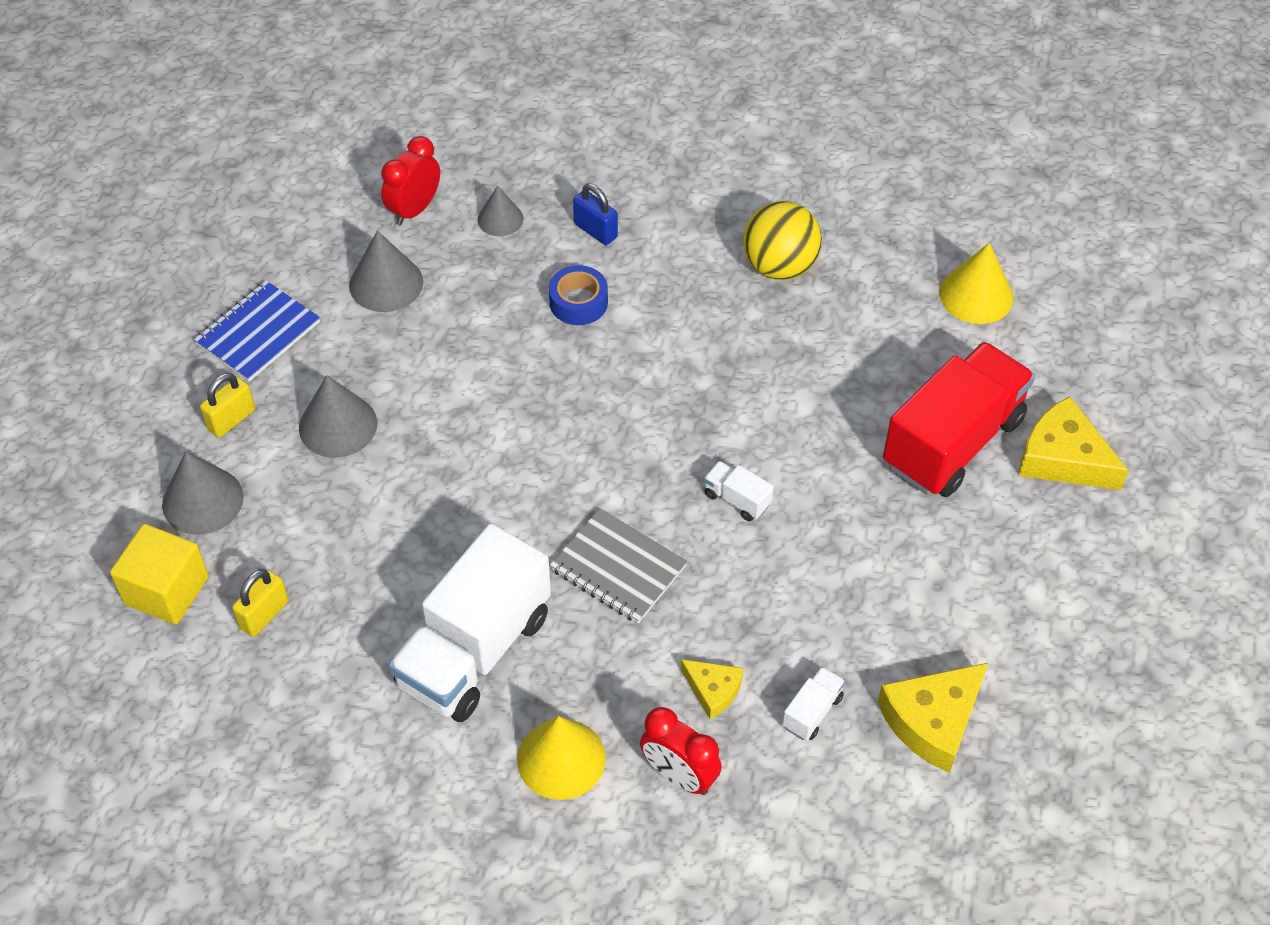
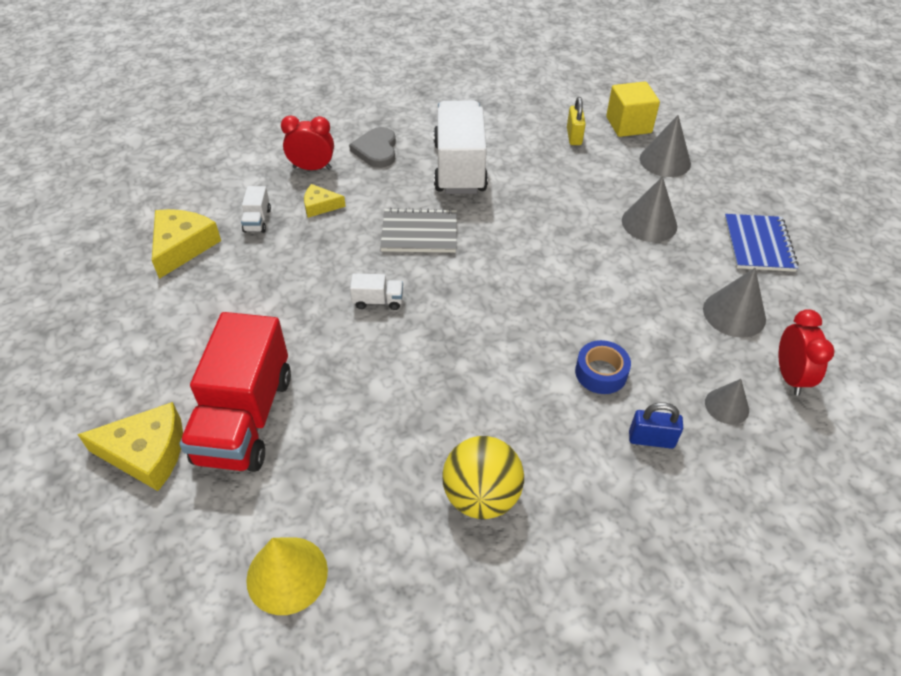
camera: 145 degrees right, 5 degrees down
yellow padlock [200,373,255,438] -> none
yellow cone [517,716,606,800] -> grey heart [349,127,396,168]

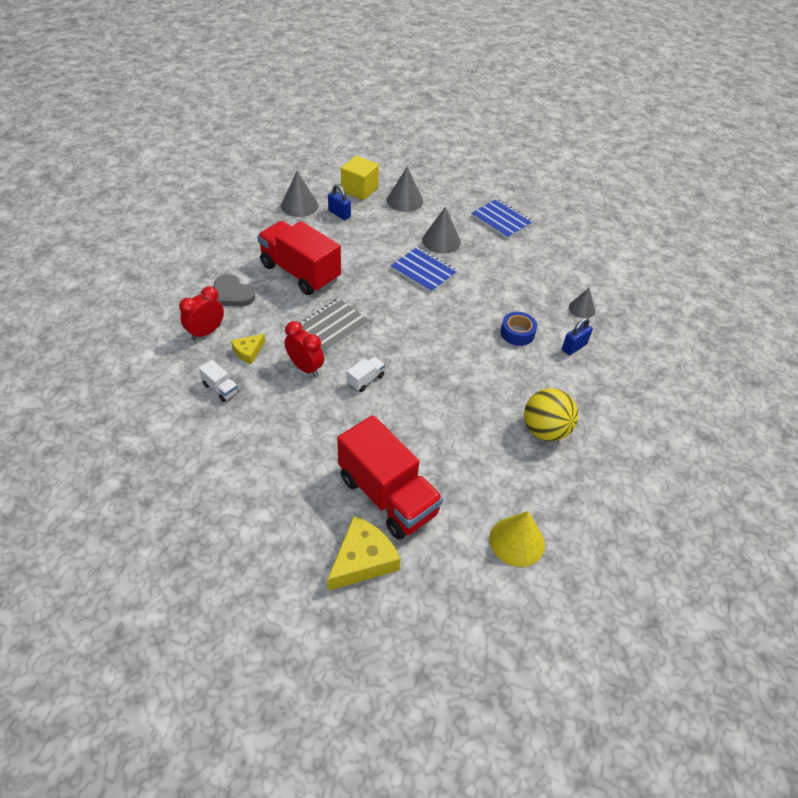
camera: 50 degrees left, 0 degrees up
yellow cheese [152,209,221,279] -> none
white truck [434,101,488,194] -> red truck [257,221,341,295]
yellow padlock [567,97,586,145] -> blue padlock [328,184,351,220]
grey cone [703,268,766,338] -> grey cone moved to [281,171,318,217]
red clock [779,309,835,396] -> red clock moved to [284,321,324,377]
none -> blue notebook [391,247,458,293]

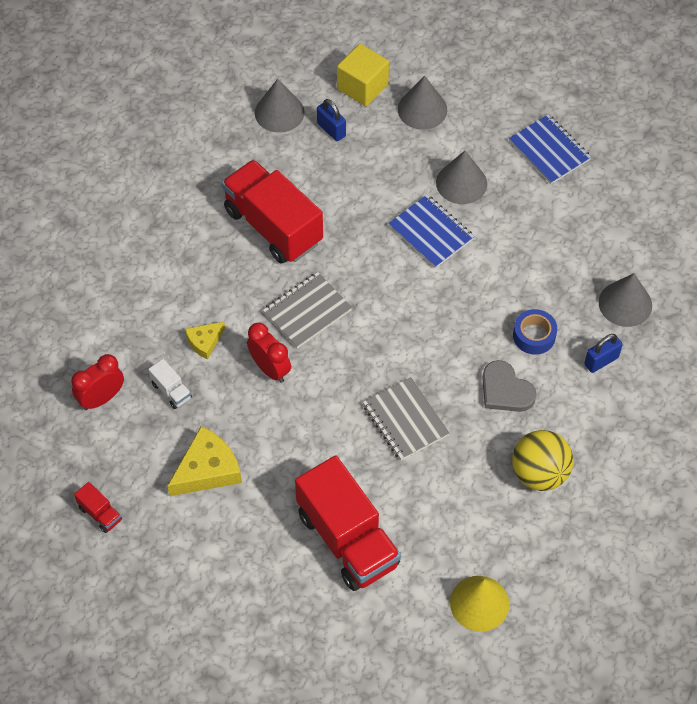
camera: 10 degrees right, 10 degrees up
red clock [179,286,224,340] -> red clock moved to [71,354,124,410]
grey heart [214,274,255,306] -> grey heart moved to [482,360,537,412]
yellow cheese [327,516,400,591] -> yellow cheese moved to [168,426,242,496]
white truck [347,357,385,392] -> none
grey cone [569,288,596,318] -> grey cone [599,273,652,327], size x1.57
none -> red truck [74,482,122,533]
none -> grey notebook [363,377,450,460]

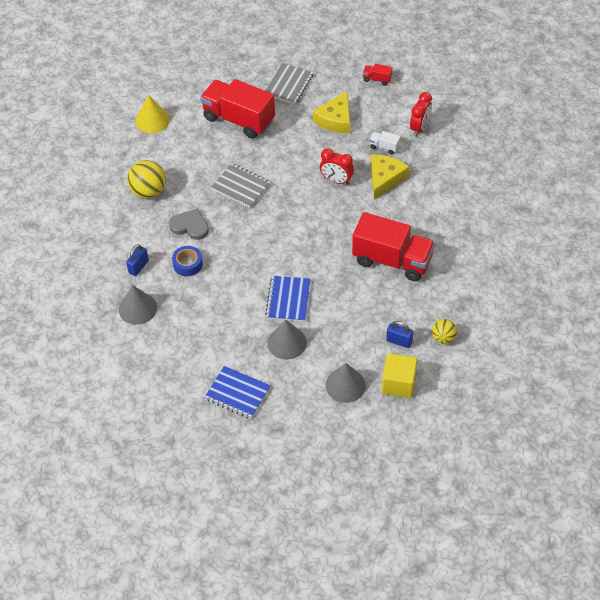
camera: 155 degrees right, 5 degrees down
yellow cheese [185,322,225,360] -> yellow cheese [370,155,409,200], size x1.75
grey cone [255,79,305,133] -> yellow ball [432,319,457,344]
grey notebook [263,272,352,348] -> grey notebook moved to [265,63,313,104]
blue notebook [388,195,474,268] -> blue notebook turned 75 degrees clockwise [265,276,311,322]

